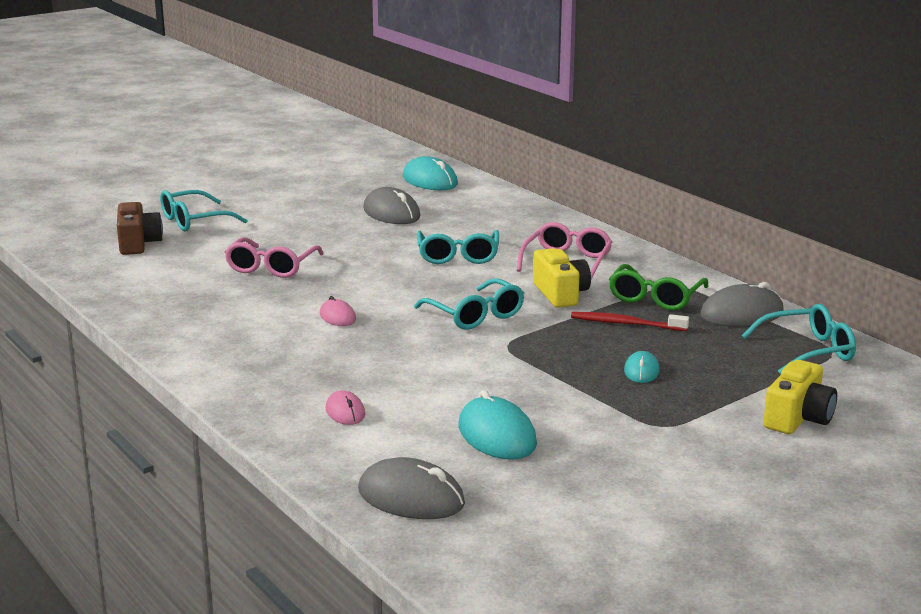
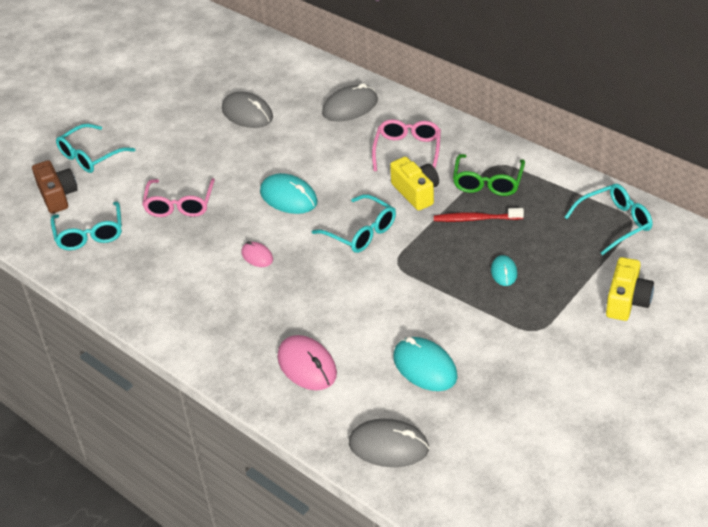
camera: 10 degrees left, 20 degrees up
pink mouse [326,390,365,425] -> pink mouse [278,335,337,390], size x1.78
turquoise mouse [403,156,458,190] -> turquoise mouse moved to [260,173,318,214]
turquoise glasses [417,230,499,264] -> turquoise glasses moved to [51,202,122,250]
grey mouse [700,282,784,326] -> grey mouse moved to [322,83,378,121]

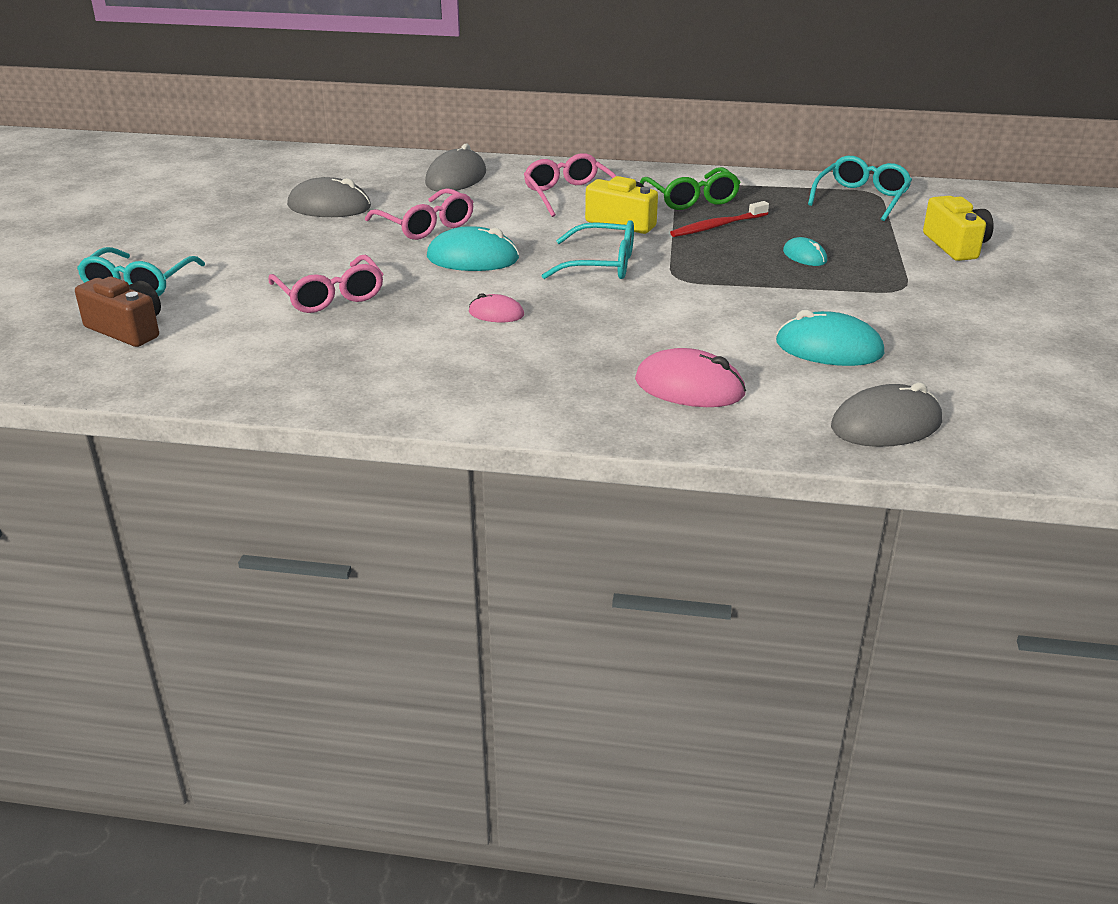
camera: 35 degrees left, 10 degrees down
turquoise glasses [51,202,122,250] -> none
none -> pink glasses [365,188,474,240]

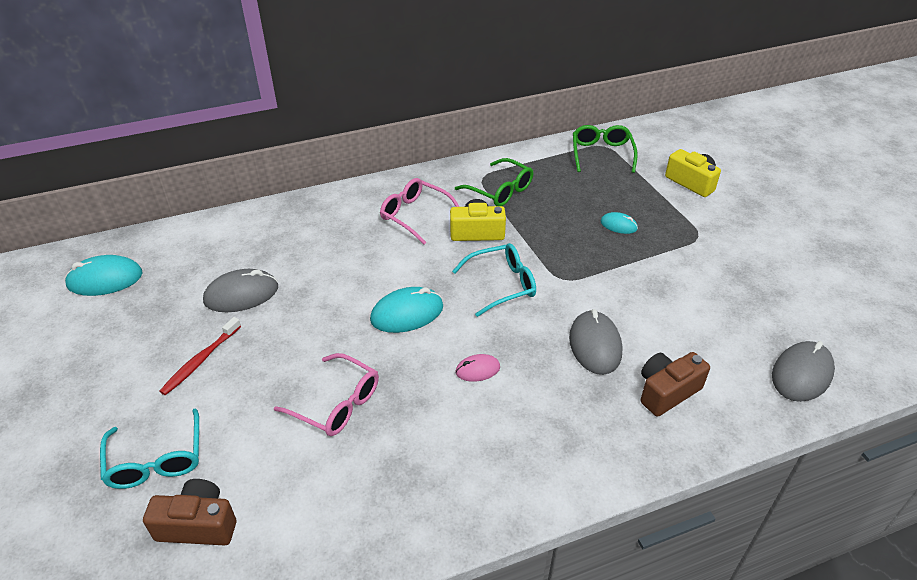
camera: 30 degrees left, 10 degrees up
pink glasses [365,188,474,240] -> none
grey mouse [425,144,486,192] -> grey mouse moved to [569,309,622,375]
pink mouse [635,348,746,407] -> brown camera [641,352,710,417]
red toothbrush [670,201,769,237] -> red toothbrush moved to [159,317,241,395]
turquoise mouse [776,310,884,366] -> turquoise mouse moved to [65,255,143,296]
turquoise glasses [808,156,912,221] -> green glasses [573,125,637,173]

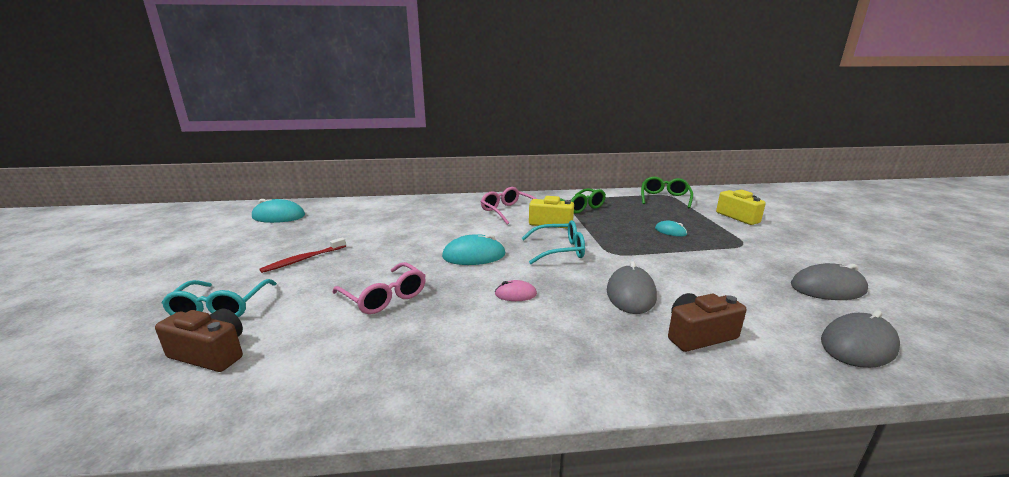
camera: 15 degrees right, 20 degrees down
grey mouse [203,269,278,312] -> grey mouse moved to [791,263,868,300]

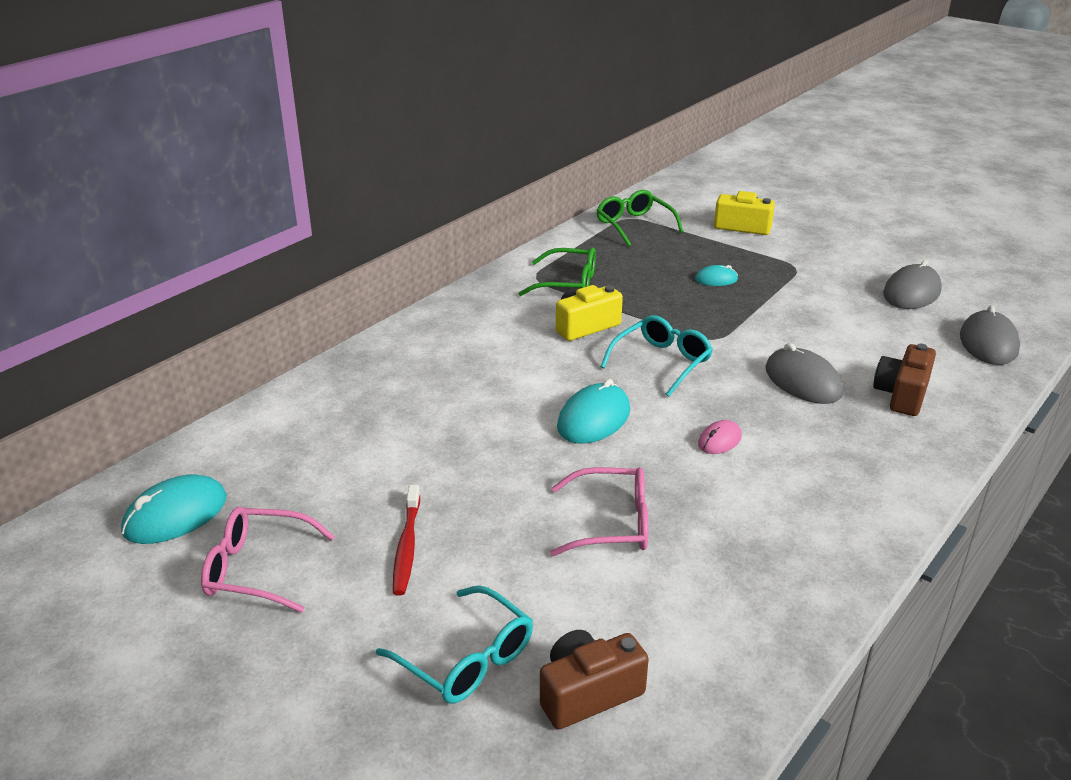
camera: 45 degrees left, 10 degrees up
pink glasses [480,187,537,224] -> pink glasses moved to [201,507,335,613]

